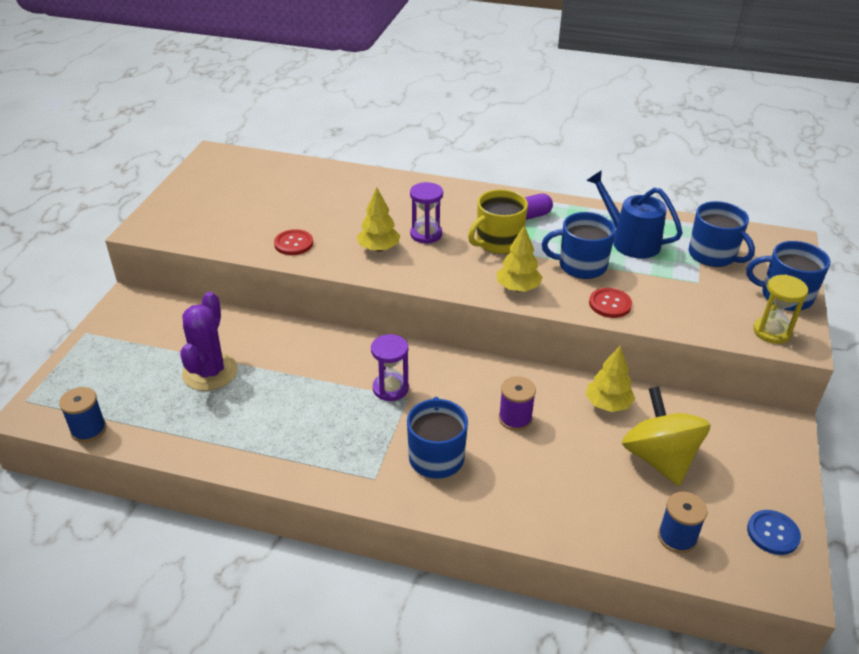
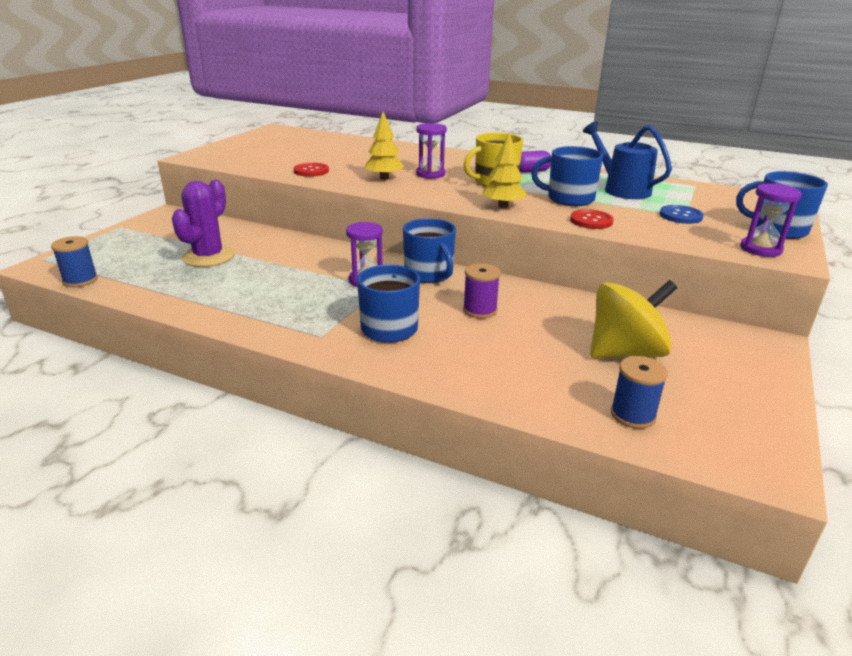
camera: 10 degrees right, 10 degrees down
yellow tree [586,346,635,412] -> none
yellow spinning top [622,387,710,486] -> yellow spinning top turned 75 degrees clockwise [590,280,677,358]
blue mug [688,201,755,267] -> blue mug moved to [403,218,456,283]
blue button [747,510,801,555] -> blue button moved to [660,205,704,224]
yellow hourglass [753,275,808,344] -> purple hourglass [740,183,802,257]

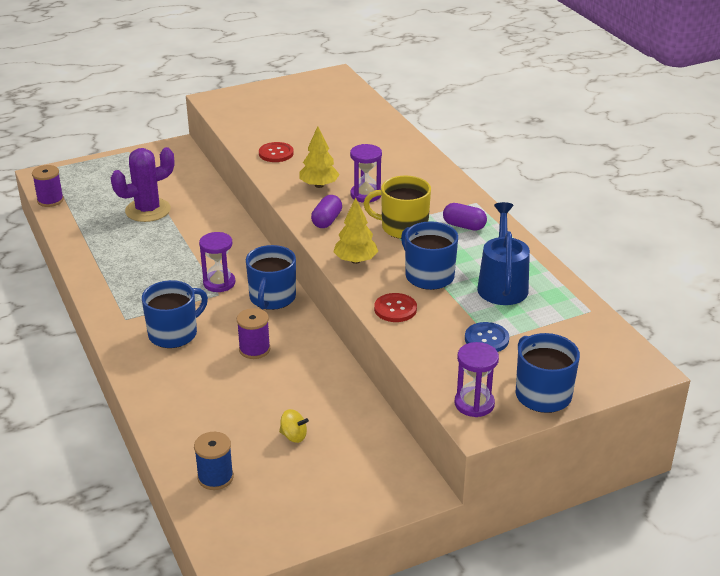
camera: 40 degrees right, 5 degrees up
blue spool [51,236,98,287] -> purple spool [32,165,64,207]
yellow spinning top [590,280,677,358] -> yellow spinning top [279,409,309,443], size x0.41
none -> purple capsule [311,195,342,228]

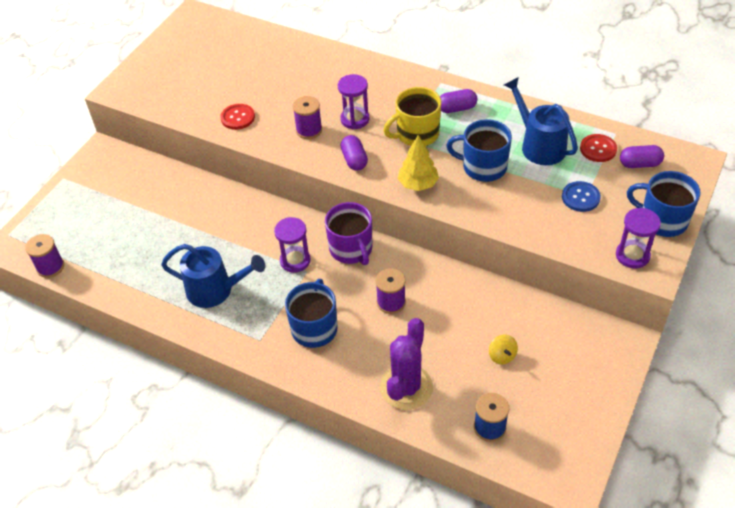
camera: 35 degrees left, 15 degrees up
purple cactus [111,147,174,222] -> purple cactus moved to [380,318,433,410]
blue mug [246,245,296,310] -> purple mug [325,202,372,265]
yellow spinning top [279,409,309,443] -> yellow spinning top turned 90 degrees clockwise [489,335,518,364]
yellow tree [300,126,340,188] -> purple spool [293,96,322,139]
red button [374,293,417,322] -> red button moved to [580,134,617,162]
none -> blue watering can [161,244,265,308]
none -> purple capsule [620,145,664,168]

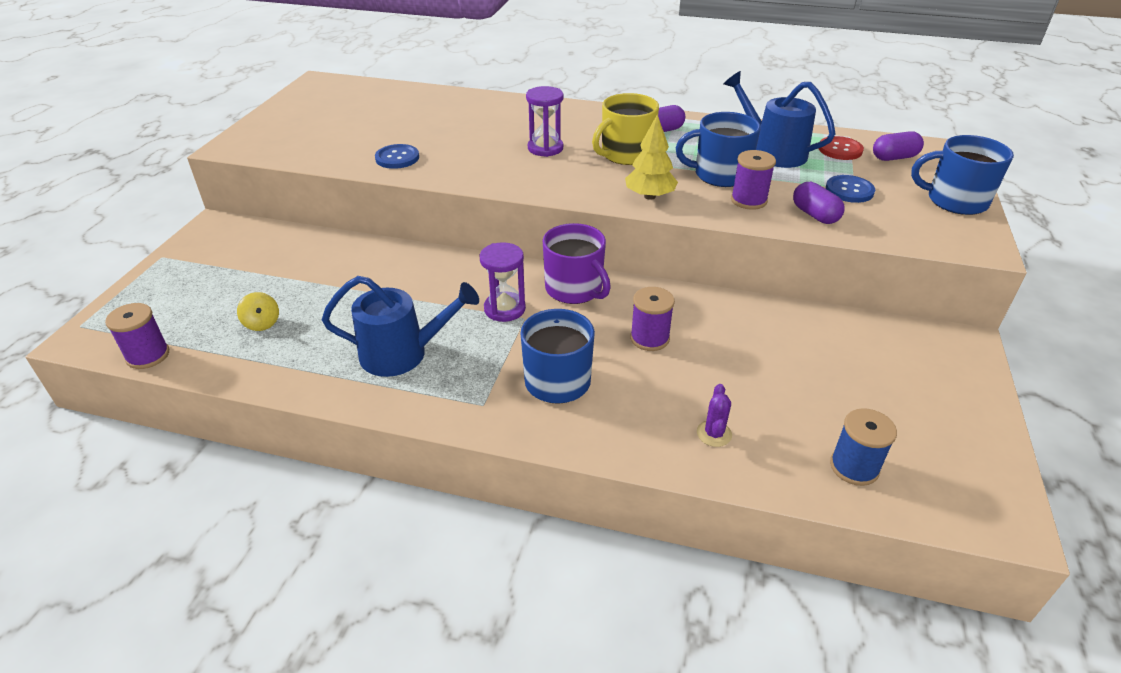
camera: 15 degrees left, 10 degrees down
red button [220,104,255,130] -> blue button [375,144,419,169]
purple spool [293,96,322,139] -> purple spool moved to [731,150,776,210]
purple capsule [341,135,368,171] -> purple capsule moved to [793,182,845,224]
purple cactus [380,318,433,410] -> purple cactus [697,384,732,447], size x0.45
yellow spinning top [489,335,518,364] -> yellow spinning top moved to [237,292,279,331]
purple hourglass [616,208,661,268] -> none

